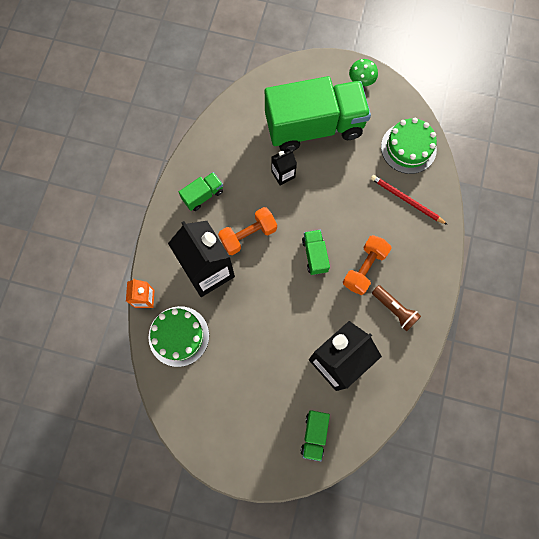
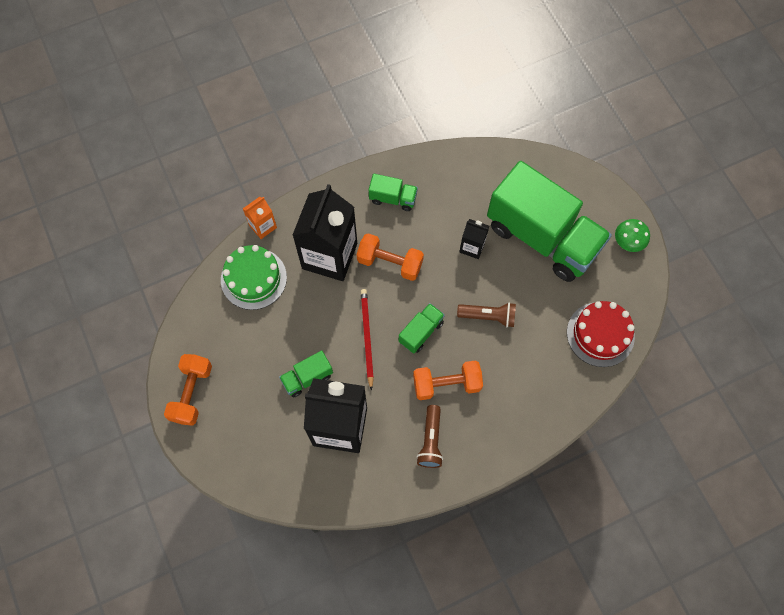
camera: 50 degrees right, 5 degrees down
green truck [301,410,330,461] -> green truck moved to [279,351,333,398]
red pencil [371,175,448,225] -> red pencil moved to [361,289,374,391]
green cake [381,118,437,174] -> red cake [567,301,635,367]
none -> orange dumbbell [164,354,212,426]
none -> brown flashlight [457,302,516,327]

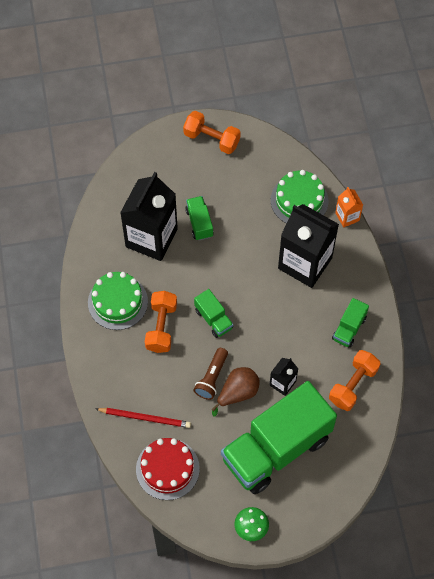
camera: 105 degrees right, 5 degrees down
orange dumbbell [357,233,424,281] -> orange dumbbell moved to [329,350,380,411]
red pencil [361,289,374,391] -> red pencil moved to [96,408,191,428]
brown flashlight [417,405,443,468] -> green cake [88,272,148,330]
none -> brown pear [212,367,260,417]

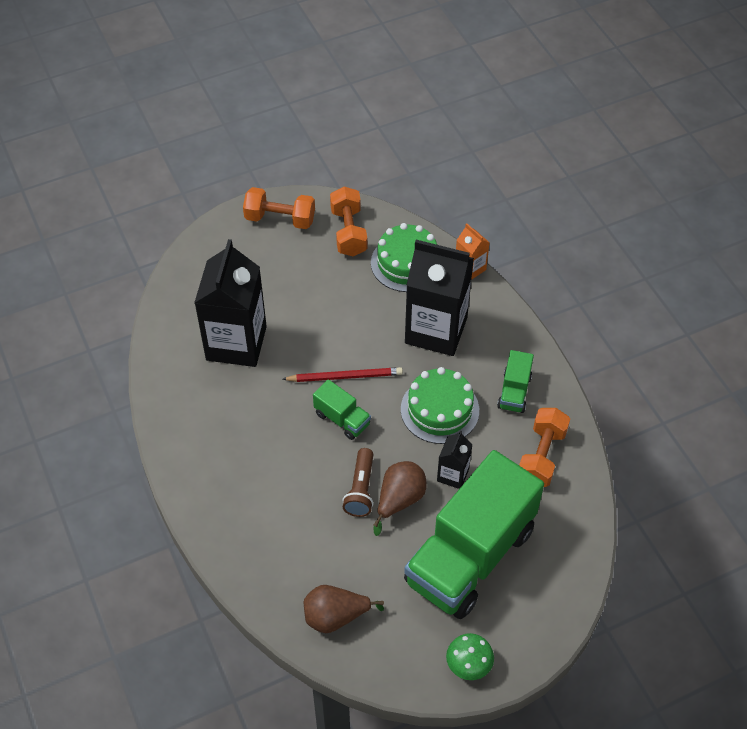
camera: 15 degrees left, 10 degrees down
green cake [88,272,148,330] -> green cake moved to [401,367,479,444]
red pencil [96,408,191,428] -> red pencil moved to [283,367,403,382]
red cake [136,438,200,500] -> brown pear [303,585,384,633]
orange dumbbell [145,291,177,353] -> orange dumbbell moved to [330,187,367,256]
green truck [185,196,214,241] -> none

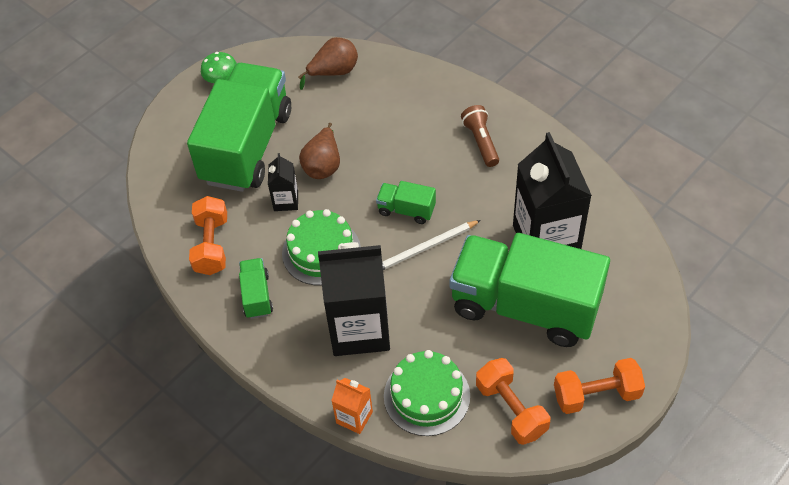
camera: 160 degrees right, 0 degrees up
red pencil [283,367,403,382] -> white pencil [382,220,481,270]
brown flashlight [342,448,374,517] -> brown flashlight moved to [461,105,499,167]
none -> green truck [449,233,610,347]

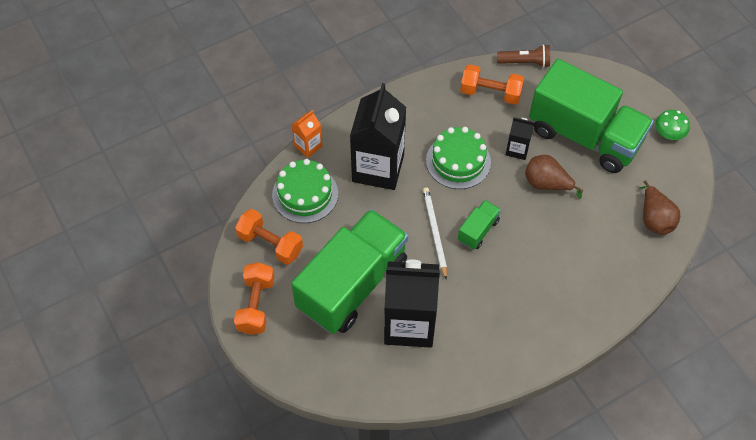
camera: 105 degrees right, 5 degrees up
green truck [239,258,273,319] -> none
brown flashlight [461,105,499,167] -> brown flashlight moved to [497,44,550,68]
orange dumbbell [476,358,550,445] -> orange dumbbell turned 45 degrees clockwise [235,209,303,265]

